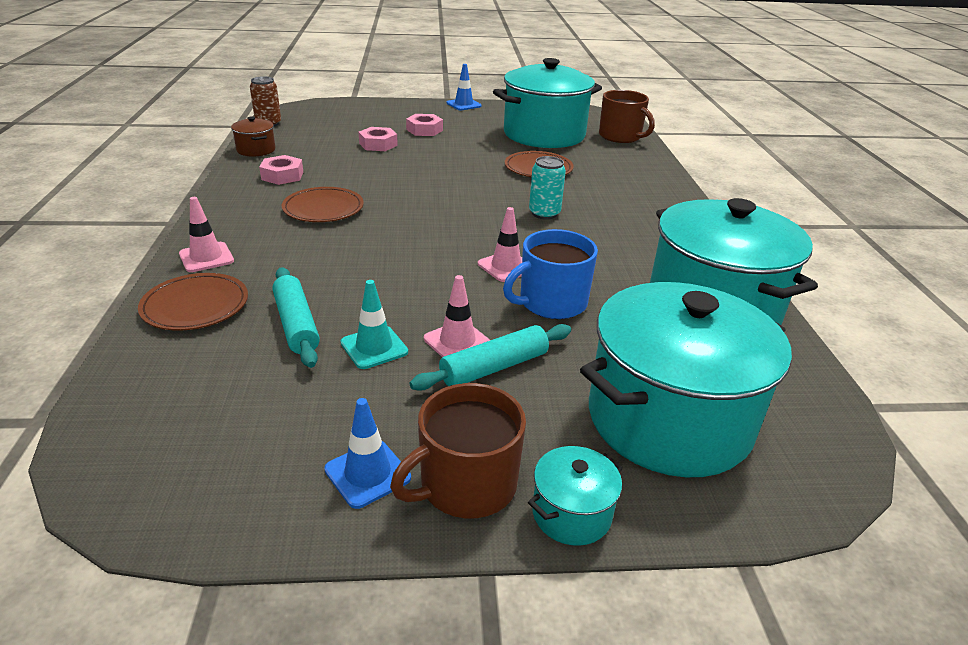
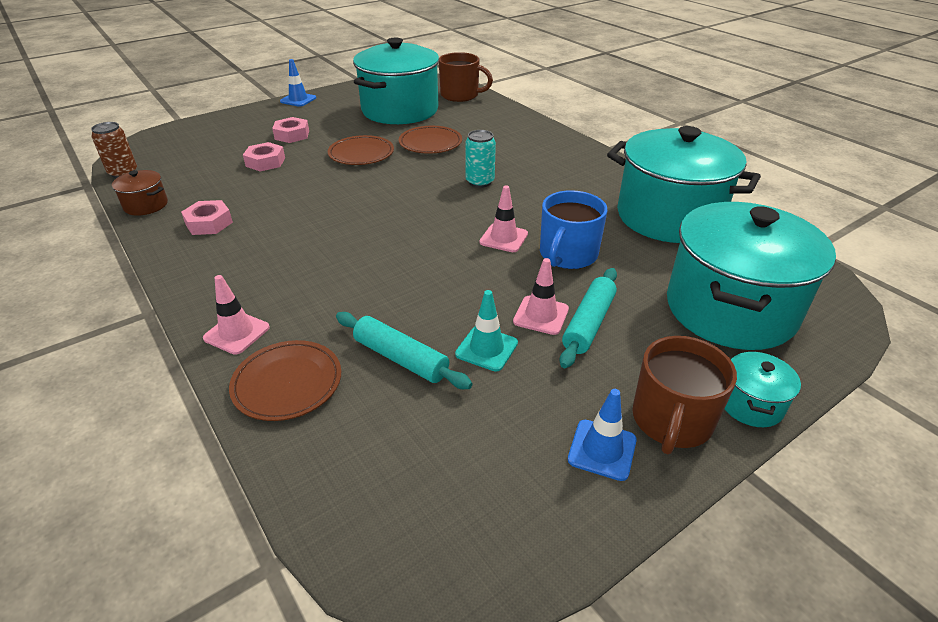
camera: 30 degrees left, 5 degrees up
brown plate [281,187,364,222] -> brown plate moved to [328,135,394,165]

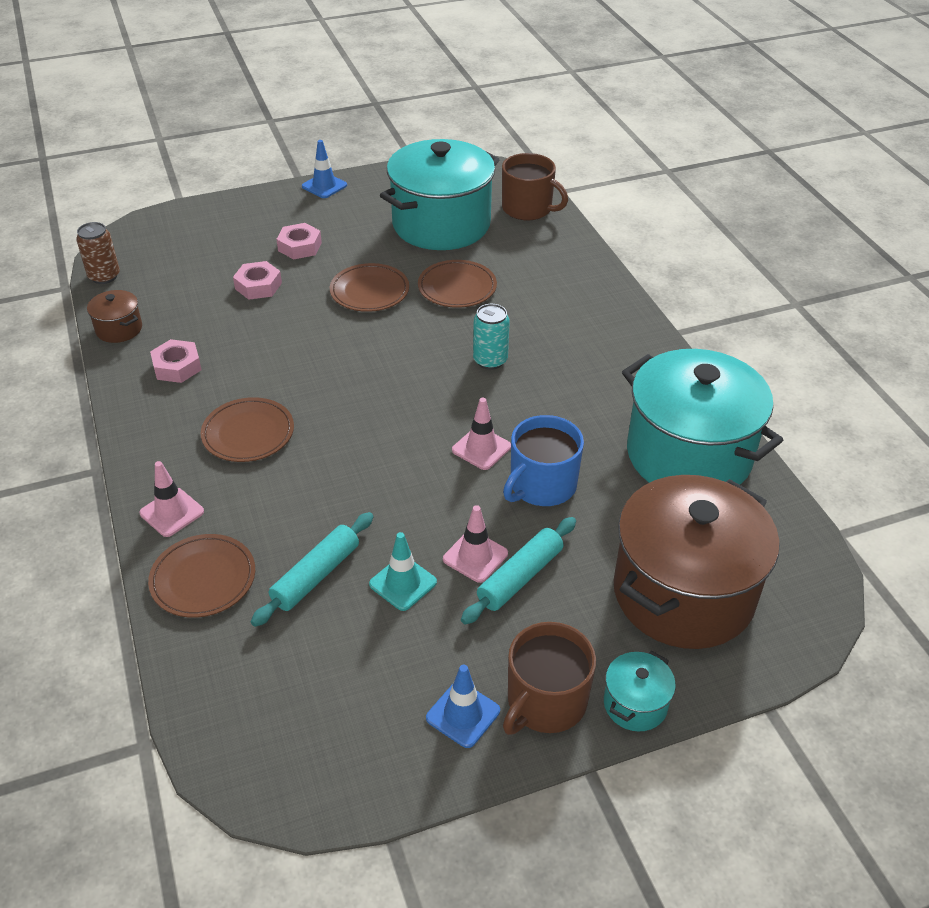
camera: 15 degrees right, 5 degrees up
turquoise rolling pin [336,312,473,389] -> turquoise rolling pin turned 75 degrees clockwise [251,512,374,627]
turquoise pot [667,202,836,350] -> brown pot [614,475,780,649]
none -> brown plate [201,397,294,462]

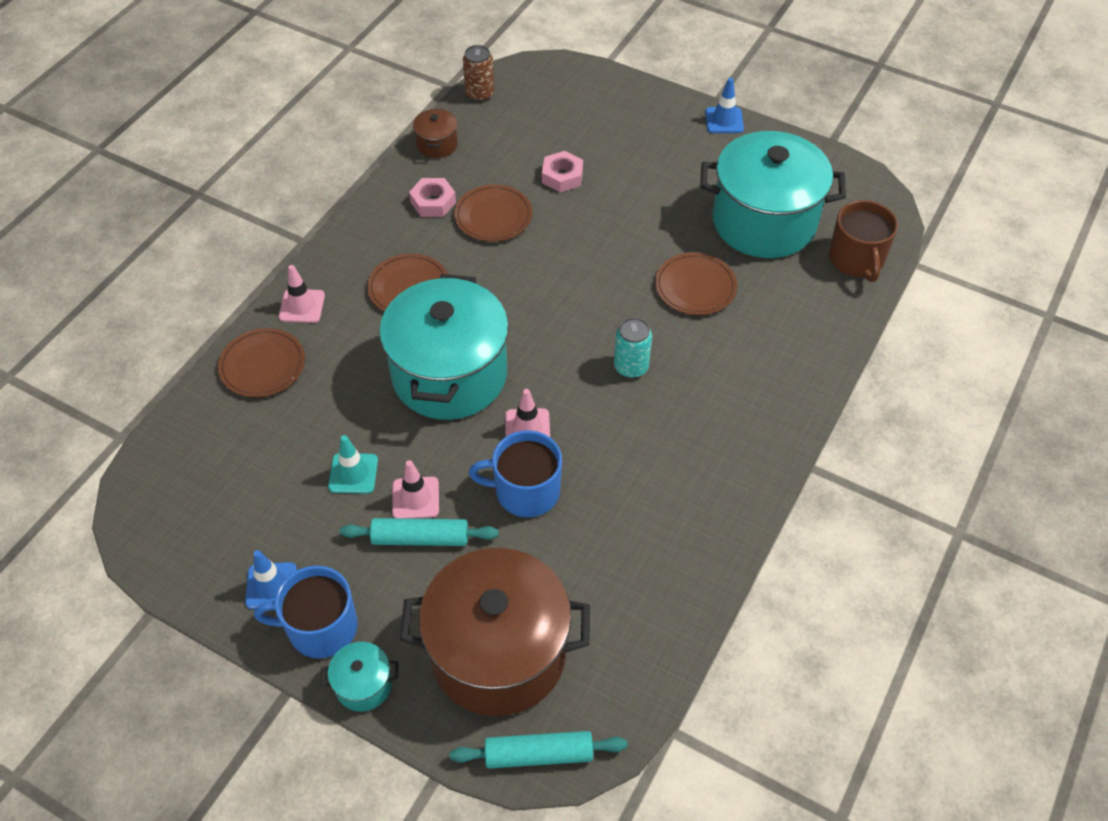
camera: 50 degrees right, 10 degrees up
turquoise rolling pin [251,512,374,627] -> turquoise rolling pin moved to [450,731,628,769]
pink nut [276,223,322,260] -> none
brown plate [330,263,409,312] -> brown plate moved to [454,185,532,242]
brown mug [503,622,596,735] -> blue mug [254,565,358,659]
turquoise pot [622,349,783,485] -> turquoise pot moved to [379,274,509,420]

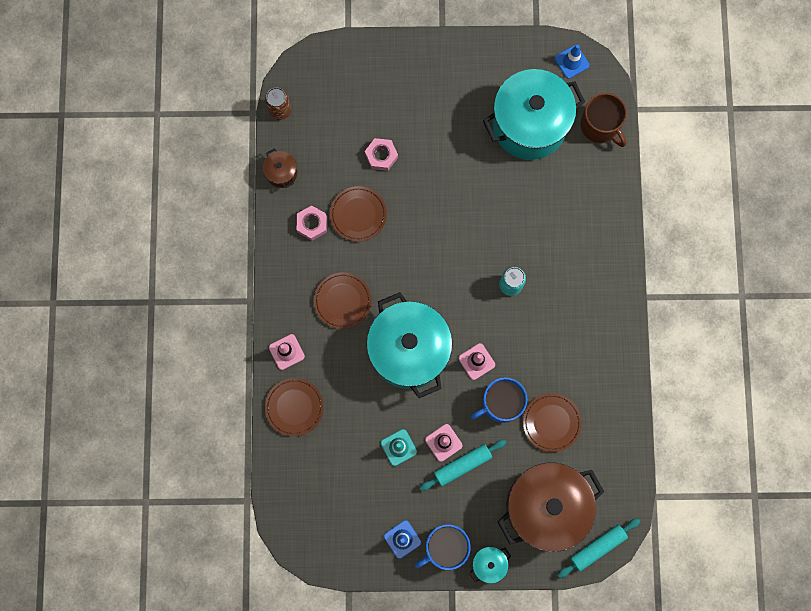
camera: 30 degrees left, 25 degrees up
brown plate [655,253,737,315] -> brown plate moved to [523,393,582,452]
blue traffic cone [705,78,744,133] -> blue traffic cone moved to [555,45,590,79]

